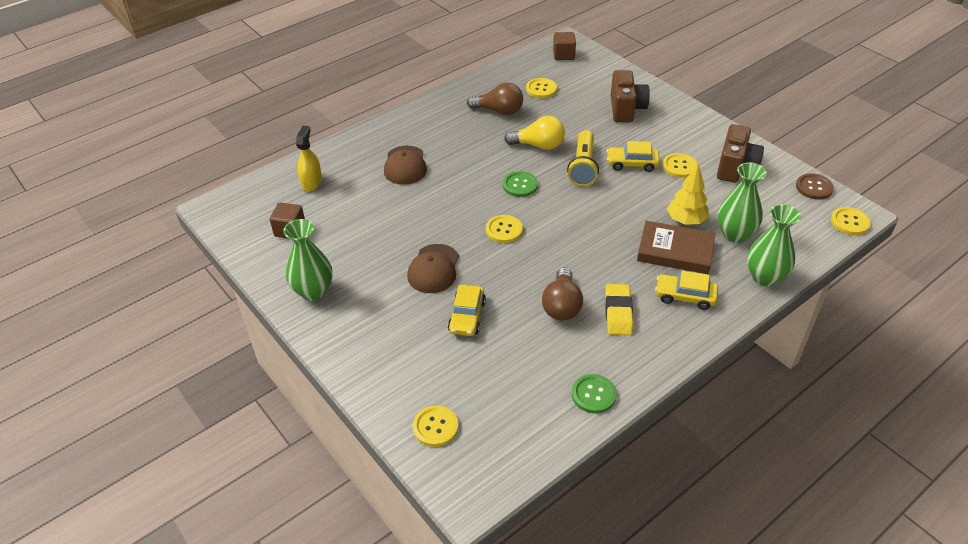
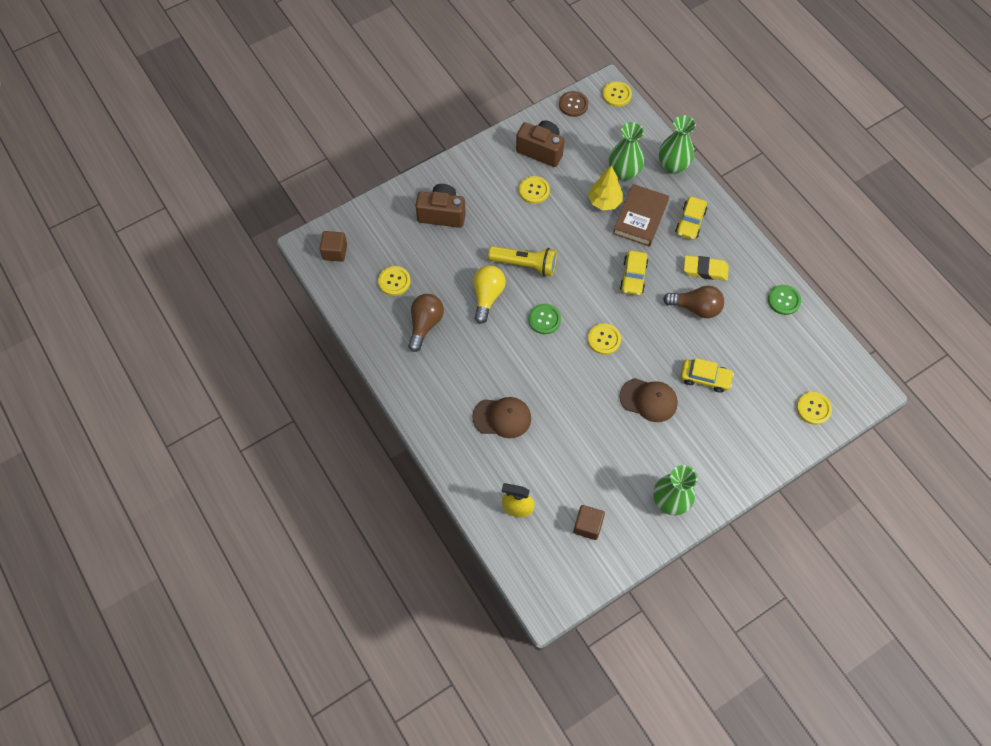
camera: 85 degrees left, 20 degrees up
yellow car [607,141,660,172] -> yellow car moved to [620,250,649,296]

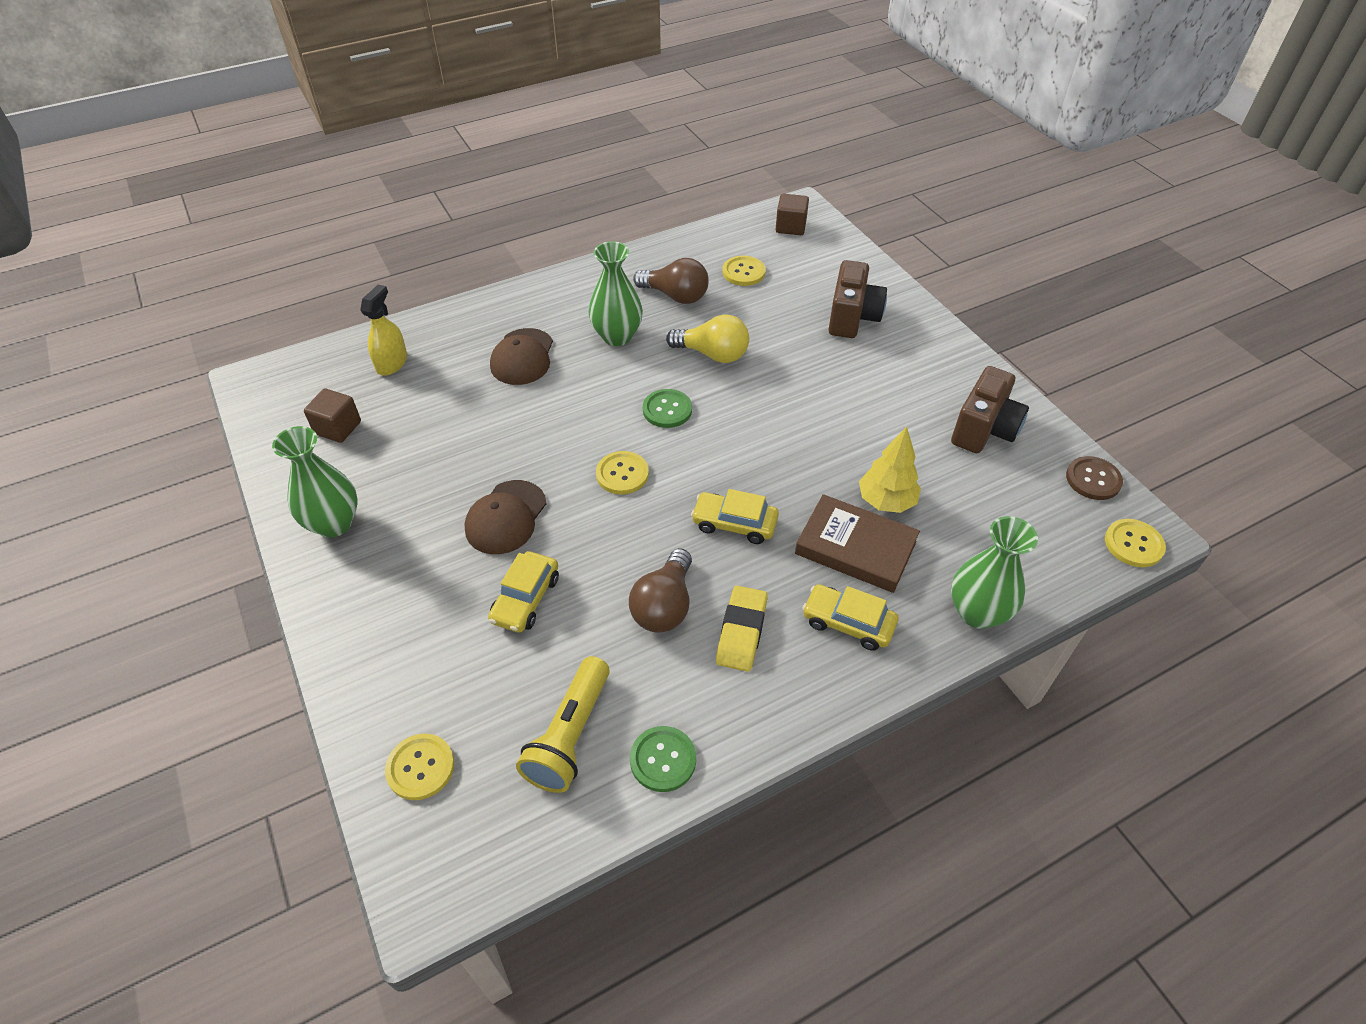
camera: 95 degrees right, 15 degrees down
yellow flashlight [488,246,557,276] -> yellow flashlight moved to [516,656,610,793]
yellow button [519,176,550,204] -> none
green vase [609,122,644,181] -> green vase moved to [589,241,643,346]

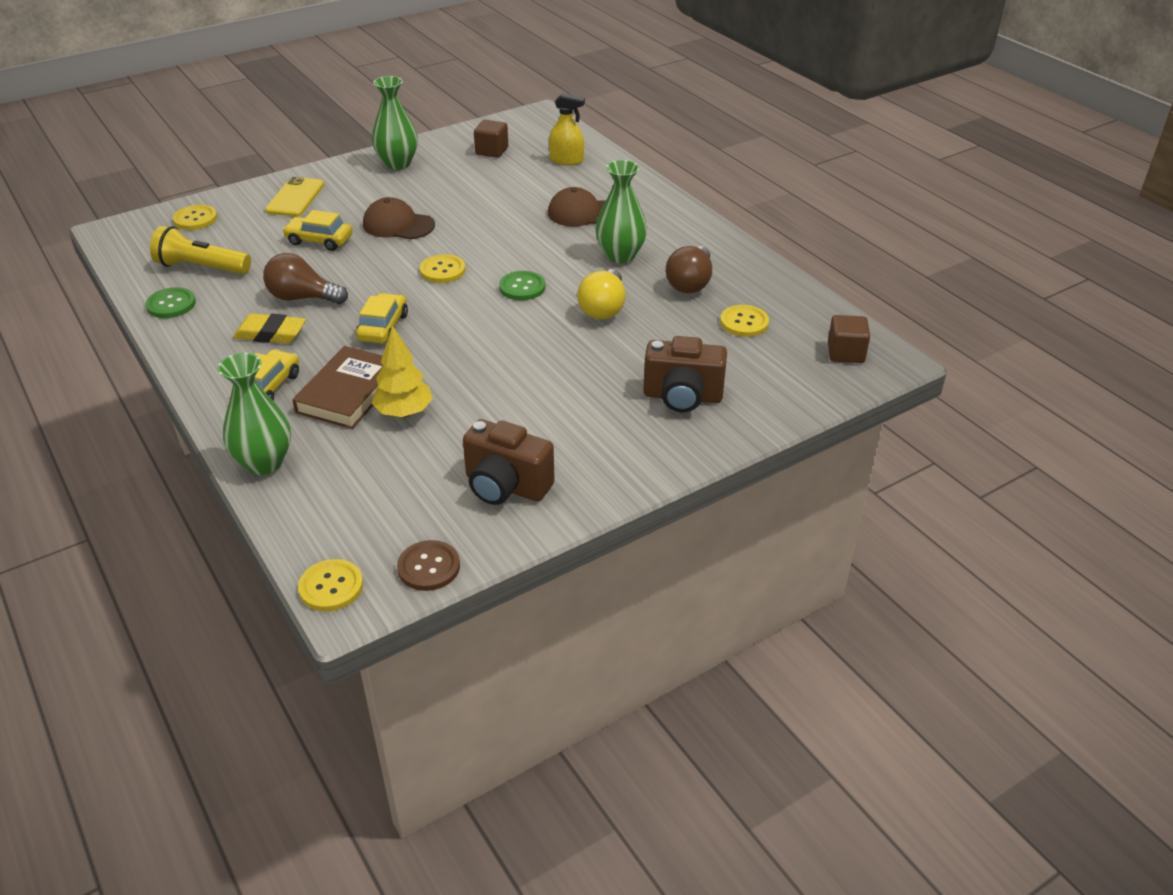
camera: 85 degrees right, 10 degrees down
none -> yellow phone [265,177,324,216]

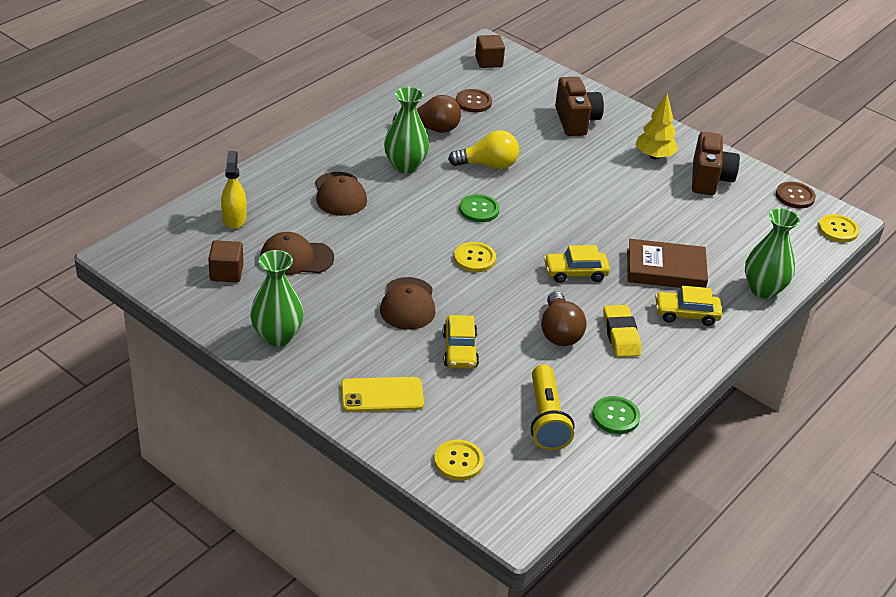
camera: 110 degrees left, 0 degrees up
yellow tree [372,326,433,417] -> yellow tree moved to [635,94,678,159]
yellow button [720,305,769,337] -> brown button [456,89,492,112]
none -> brown cap [260,232,334,275]

